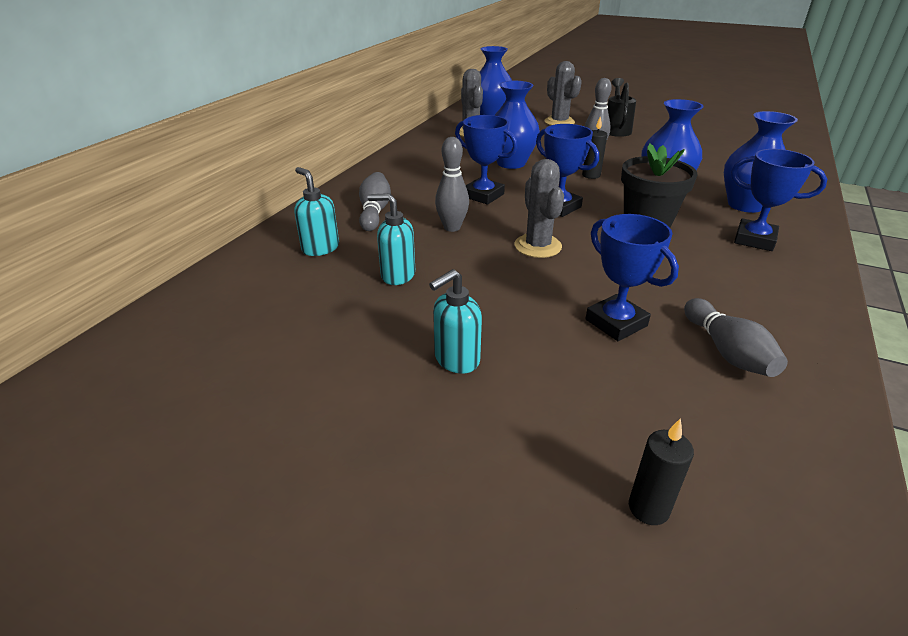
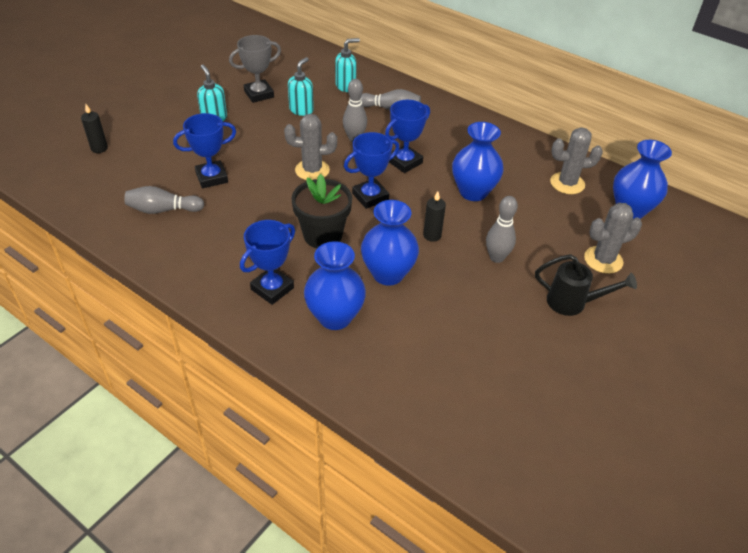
camera: 100 degrees right, 10 degrees up
none -> grey trophy [229,35,281,103]

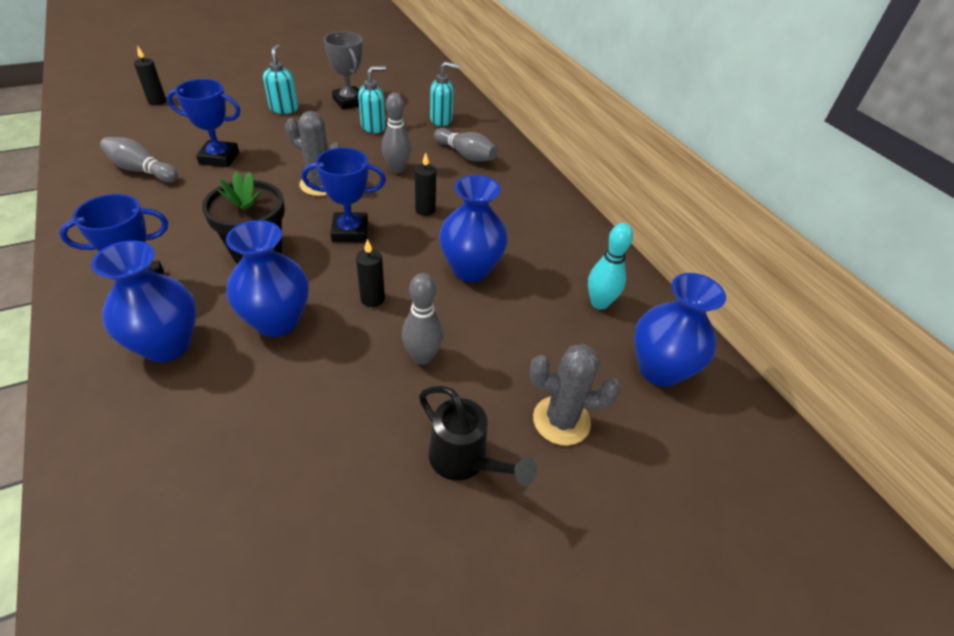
camera: 25 degrees right, 0 degrees up
grey trophy [229,35,281,103] -> grey trophy turned 60 degrees clockwise [324,32,363,109]
blue trophy [385,100,430,173] -> black candle [415,153,436,216]
grey cactus [550,127,603,194] -> turquoise bowling pin [588,223,633,310]

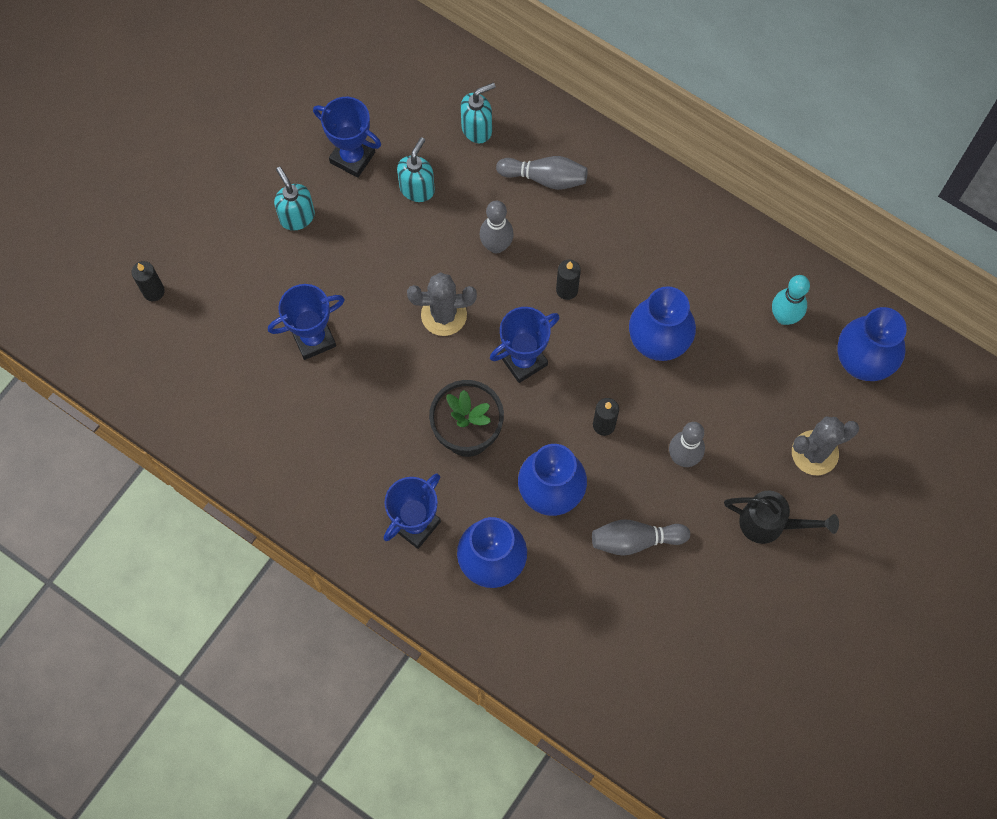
camera: 25 degrees left, 25 degrees up
grey bowling pin [100,137,178,183] -> grey bowling pin moved to [592,520,690,556]
grey trophy [324,32,363,109] -> blue trophy [313,97,381,178]

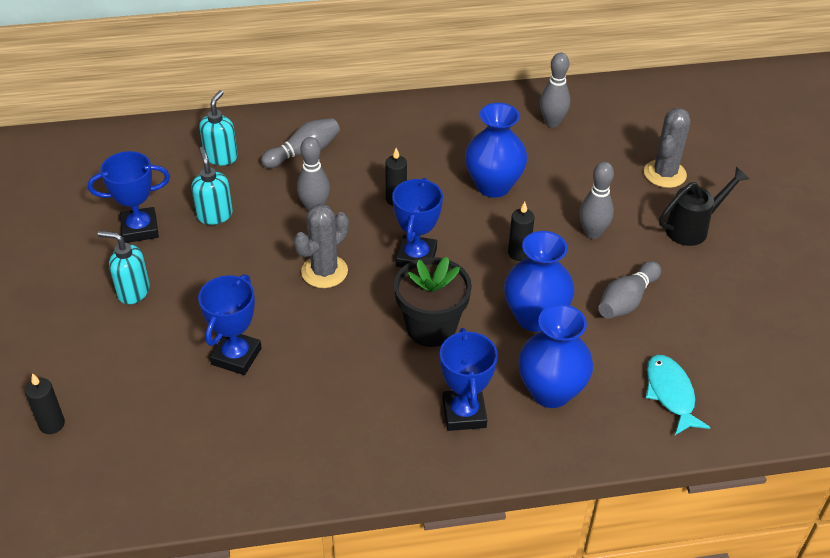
camera: 45 degrees left, 25 degrees down
turquoise bowling pin [772,275,810,325] -> grey bowling pin [540,52,570,127]
blue vase [837,307,907,381] -> none
none -> turquoise fish [646,355,711,435]

